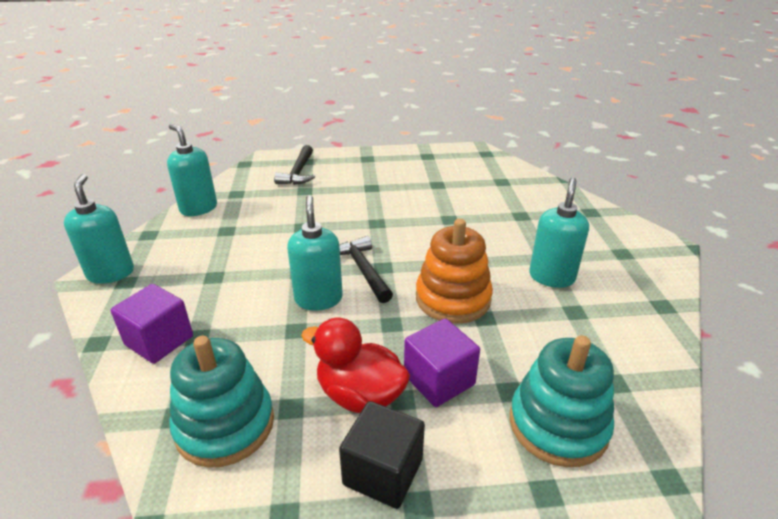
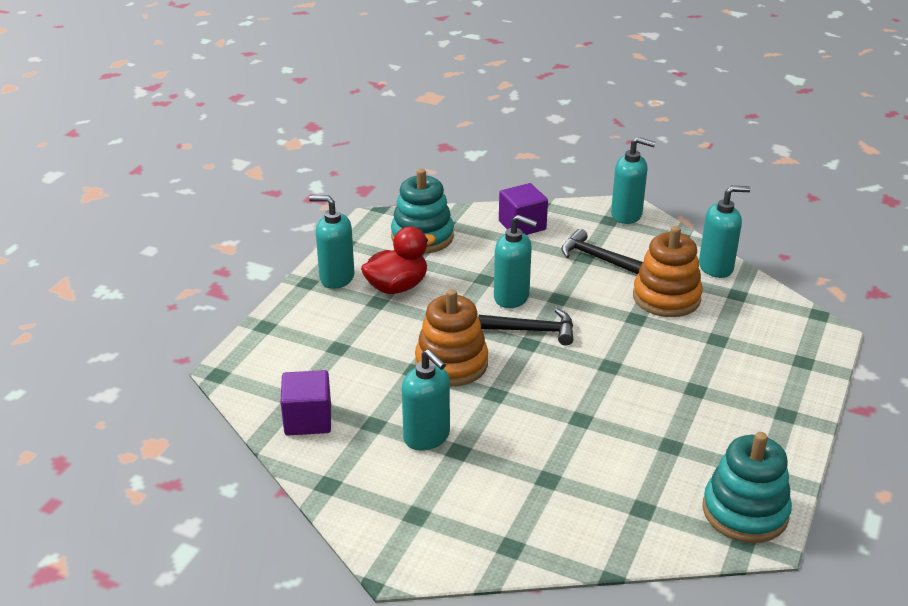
camera: 120 degrees right, 0 degrees up
black hammer [274,145,315,185] -> black hammer moved to [561,229,643,274]
black cube [339,401,425,509] -> turquoise soap dispenser [309,195,354,289]
purple cube [404,318,480,407] -> purple cube moved to [281,370,331,435]
turquoise stacking toy [509,335,614,467] -> turquoise stacking toy moved to [703,432,792,543]
none -> orange stacking toy [633,226,703,317]

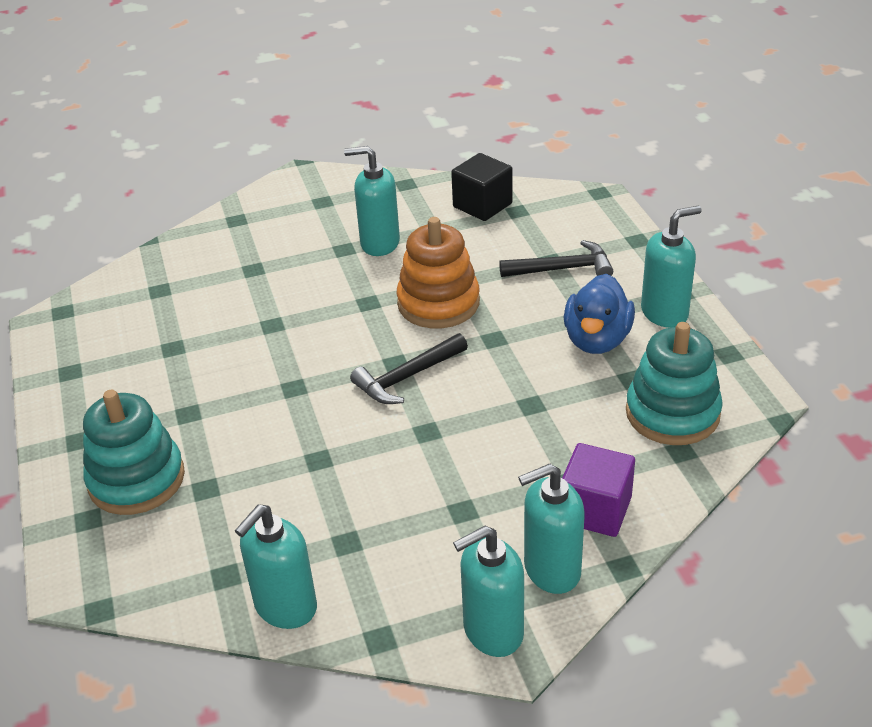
camera: 140 degrees right, 5 degrees up
purple cube [281,370,331,435] -> black cube [451,153,513,221]
red duck [361,226,436,294] -> blue duck [564,274,635,354]
turquoise soap dispenser [494,215,538,308] -> turquoise soap dispenser moved to [518,463,585,594]
black hammer [561,229,643,274] -> black hammer moved to [499,240,613,277]
orange stacking toy [633,226,703,317] -> none
turquoise stacking toy [703,432,792,543] -> turquoise stacking toy moved to [83,390,185,515]

